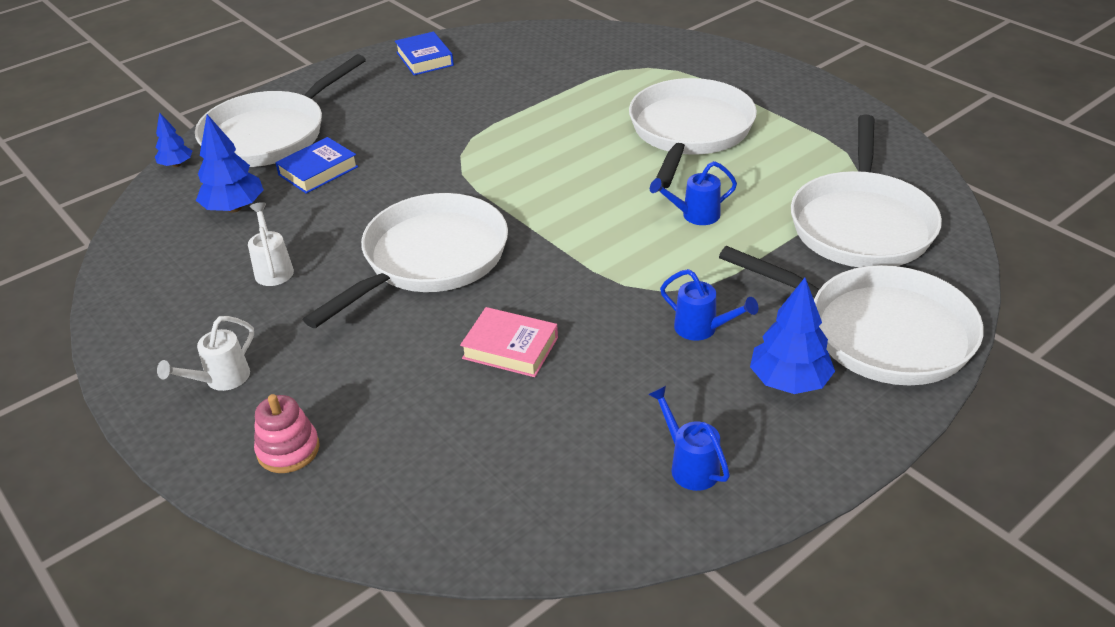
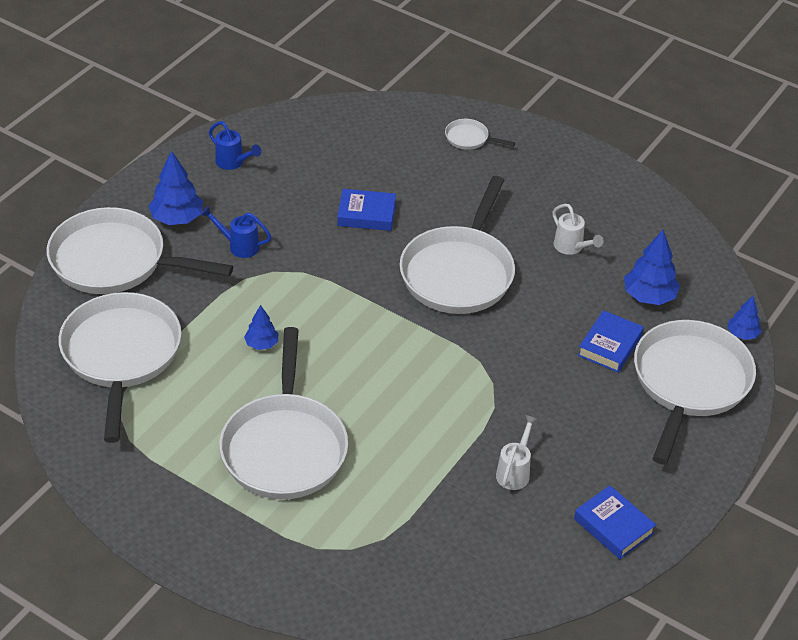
camera: 160 degrees right, 5 degrees up
white watering can [157,316,254,391] -> white watering can moved to [496,415,538,490]
pink stacking toy [254,394,320,473] -> white pan [445,119,515,150]
pink book [460,307,558,377] -> blue book [337,189,396,231]
blue watering can [650,161,737,225] -> blue tree [244,305,278,350]

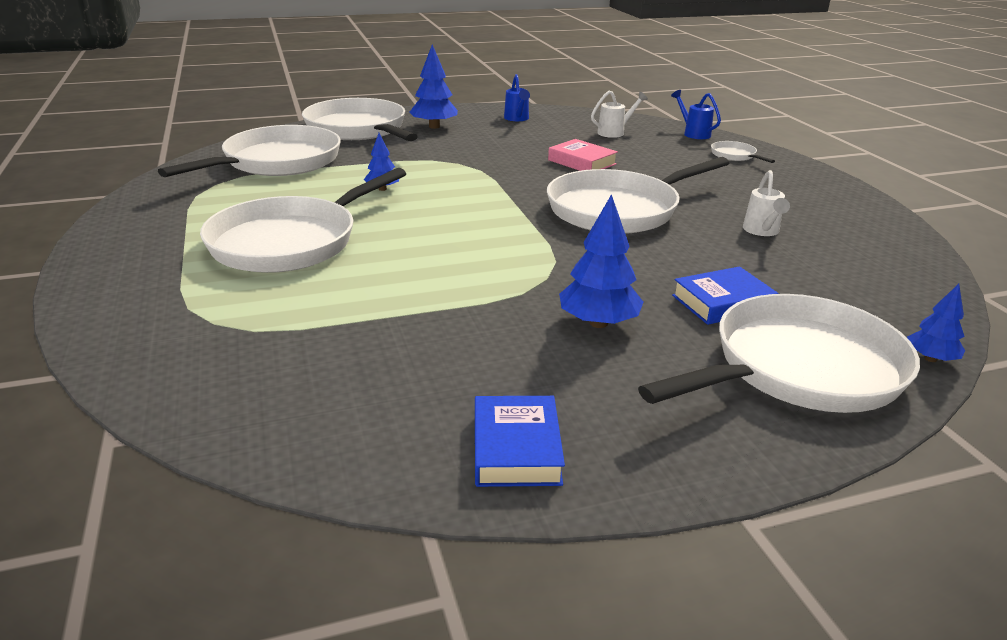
camera: 40 degrees right, 15 degrees down
blue watering can [201,206,272,258] -> blue watering can moved to [671,90,721,139]
blue book [337,189,396,231] -> pink book [548,139,618,171]
white watering can [496,415,538,490] -> white watering can moved to [591,91,648,138]
blue tree [624,230,680,305] -> blue tree moved to [559,194,644,328]

